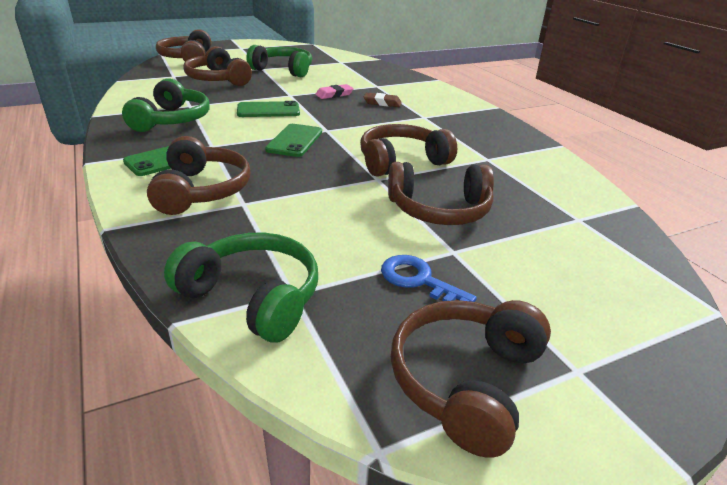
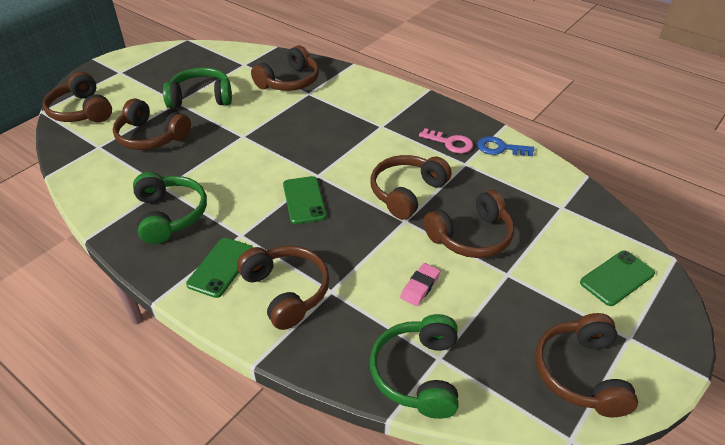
camera: 25 degrees left, 10 degrees up
green headphones [164,233,318,343] -> green headphones turned 90 degrees counterclockwise [370,314,458,419]
green phone [237,101,300,117] -> green phone moved to [580,251,655,306]
pink eraser [315,84,354,99] -> pink eraser moved to [400,263,440,306]
brown eraser [364,93,402,107] -> none
blue key [381,255,477,302] -> blue key moved to [477,136,534,156]
none -> brown headphones [251,45,319,91]
none -> pink key [419,128,473,153]

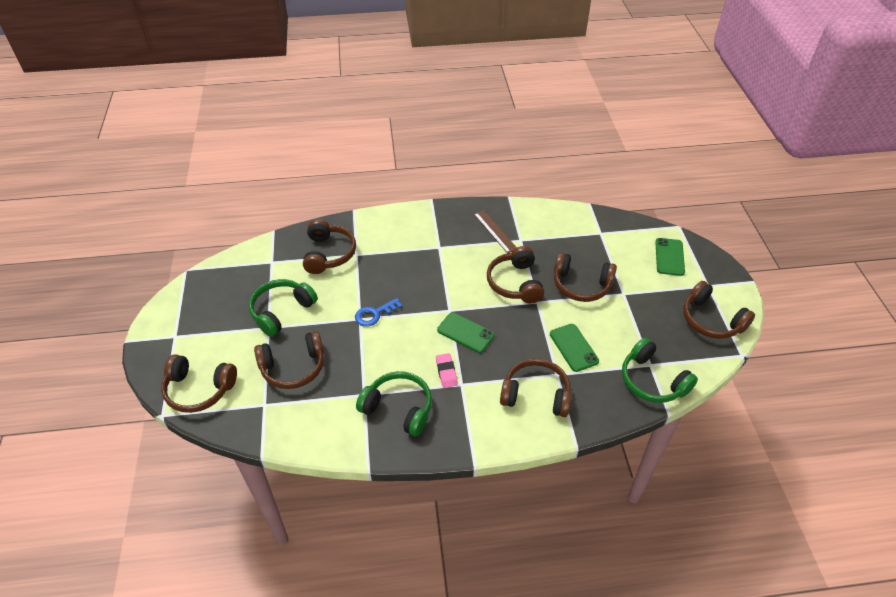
camera: 45 degrees left, 5 degrees up
green phone [186,238,253,298] -> green phone moved to [550,324,599,372]
pink eraser [400,263,440,306] -> pink eraser moved to [436,353,458,388]
pink key [419,128,473,153] -> brown ruler [474,210,517,253]
brown headphones [424,190,514,258] -> brown headphones turned 90 degrees clockwise [554,252,617,302]
blue key [477,136,534,156] -> blue key moved to [355,298,402,327]

